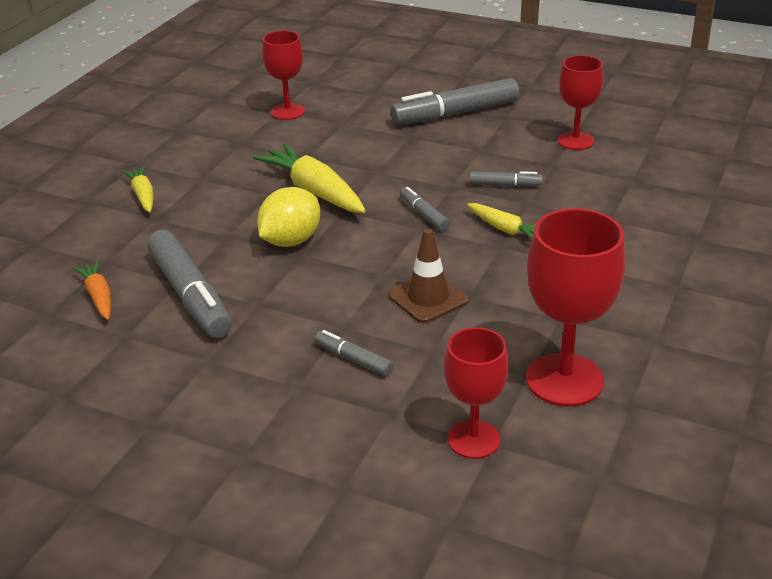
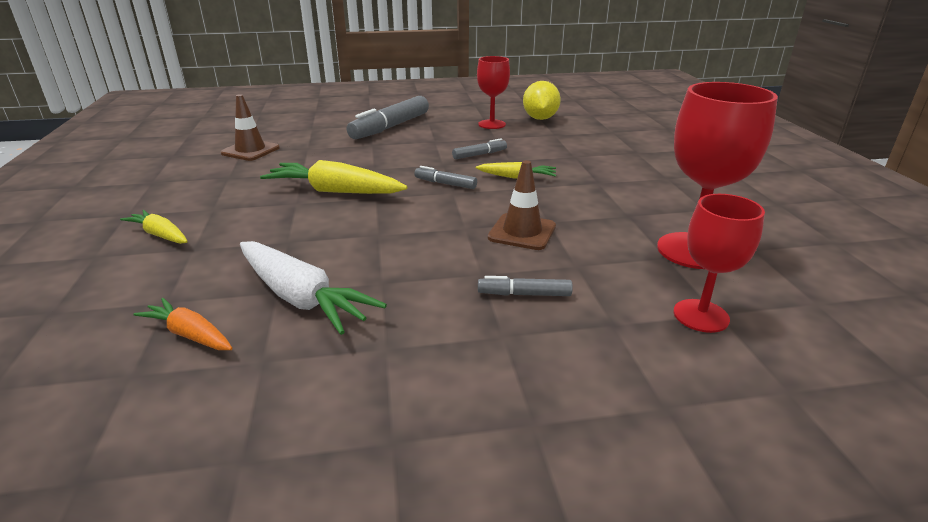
camera: 35 degrees left, 5 degrees down
grey marker [147,230,232,338] -> white carrot [240,241,387,335]
yellow lemon [257,187,320,247] -> yellow lemon moved to [523,81,561,120]
red goblet [262,30,305,120] -> brown traffic cone [221,94,280,161]

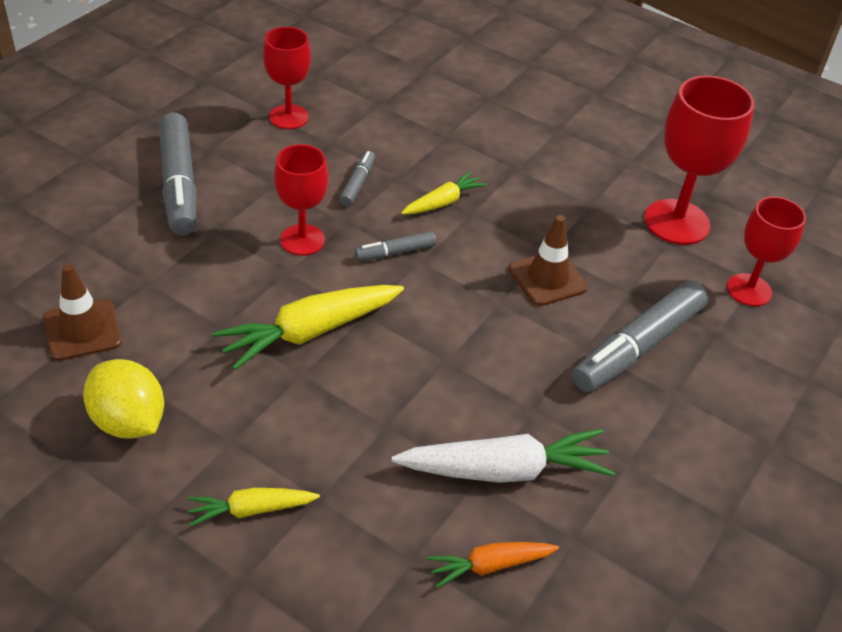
camera: 50 degrees left, 15 degrees up
grey marker [478,276,573,296] -> grey marker [572,281,708,393], size x2.07
yellow lemon [523,81,561,120] -> yellow lemon moved to [83,359,164,438]
none -> red goblet [274,144,329,256]

